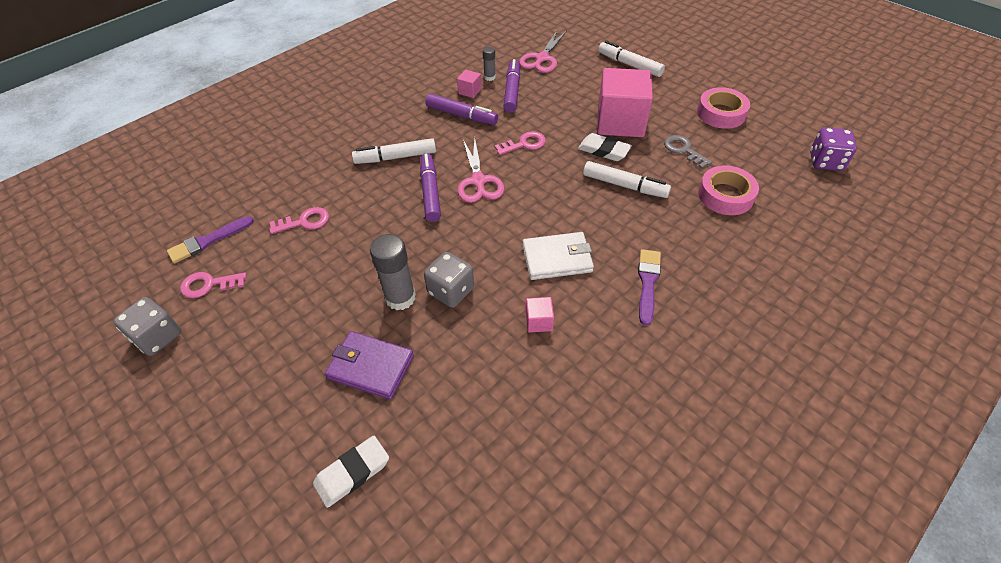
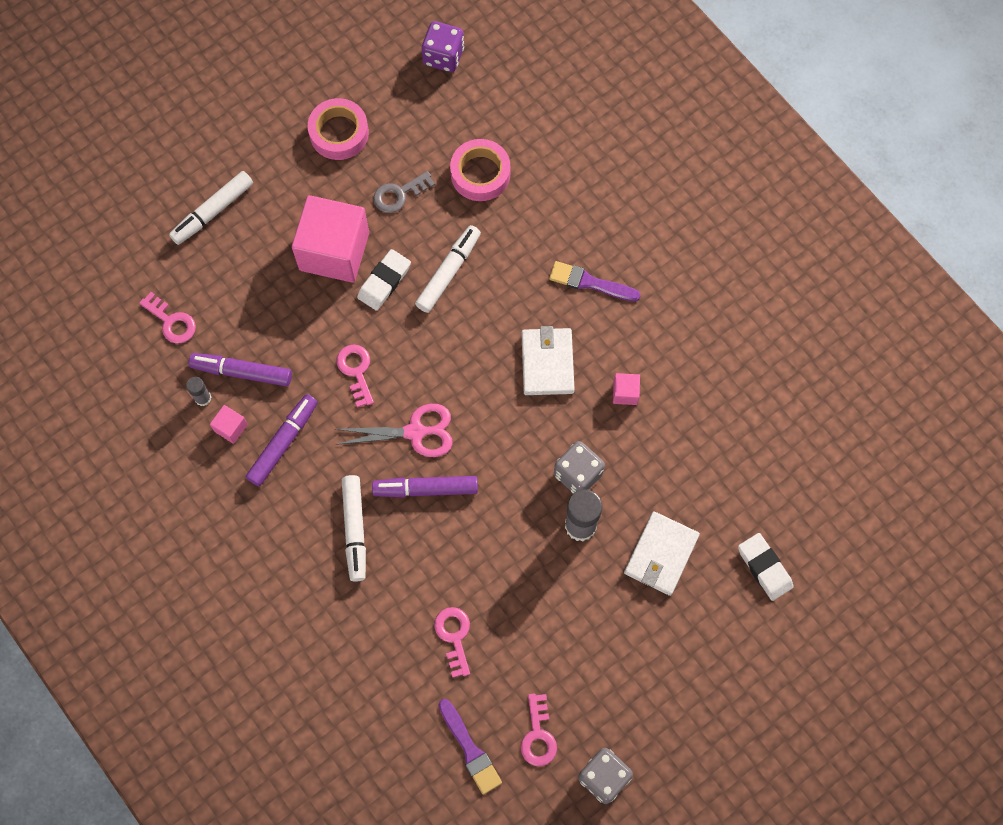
camera: 85 degrees left, 20 degrees up
purple wallet [325,331,414,400] -> white wallet [624,511,700,596]
pink scissors [519,31,567,73] -> pink key [139,292,196,344]

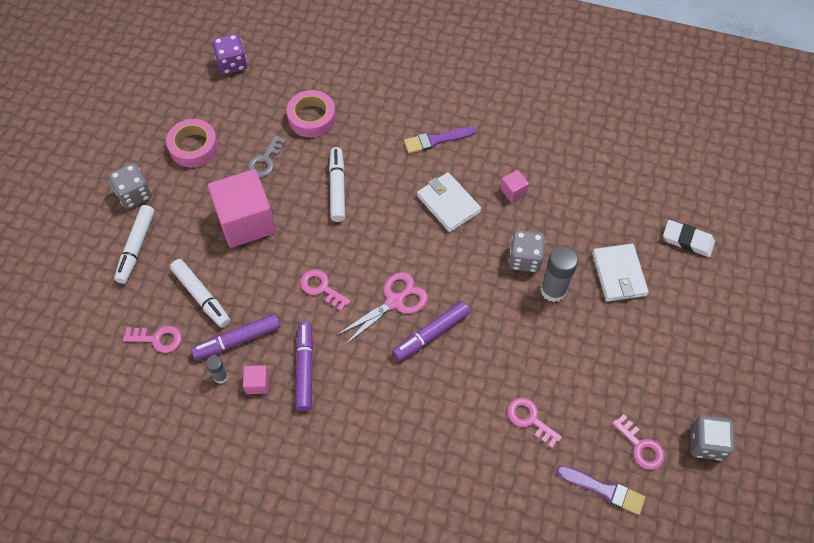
camera: 35 degrees left, 10 degrees down
white marker [342,475,366,581] -> white marker moved to [170,259,230,328]
white eraser [357,249,411,311] -> none
none -> grey dice [108,163,152,209]

